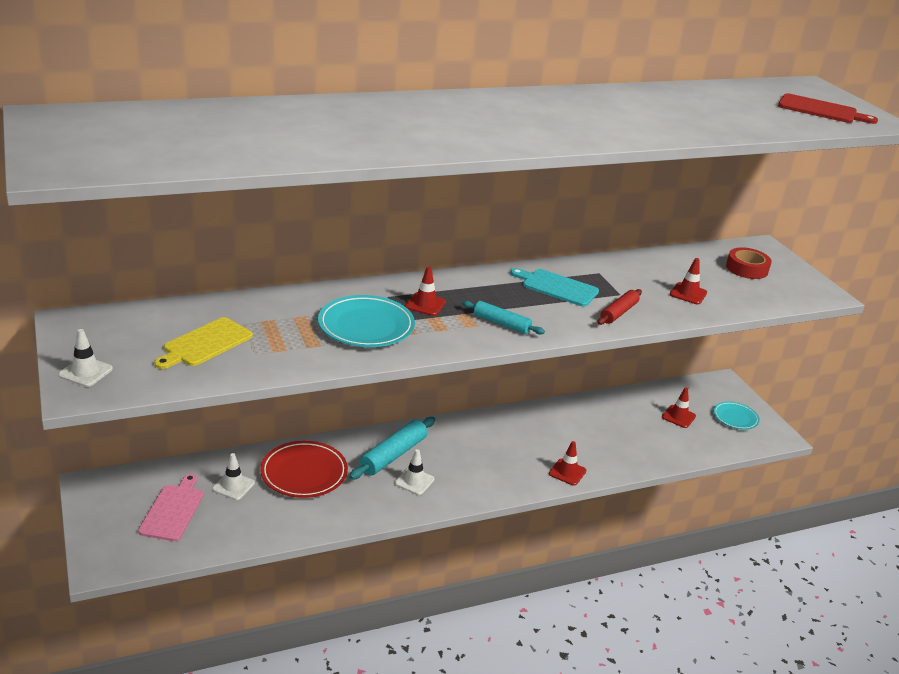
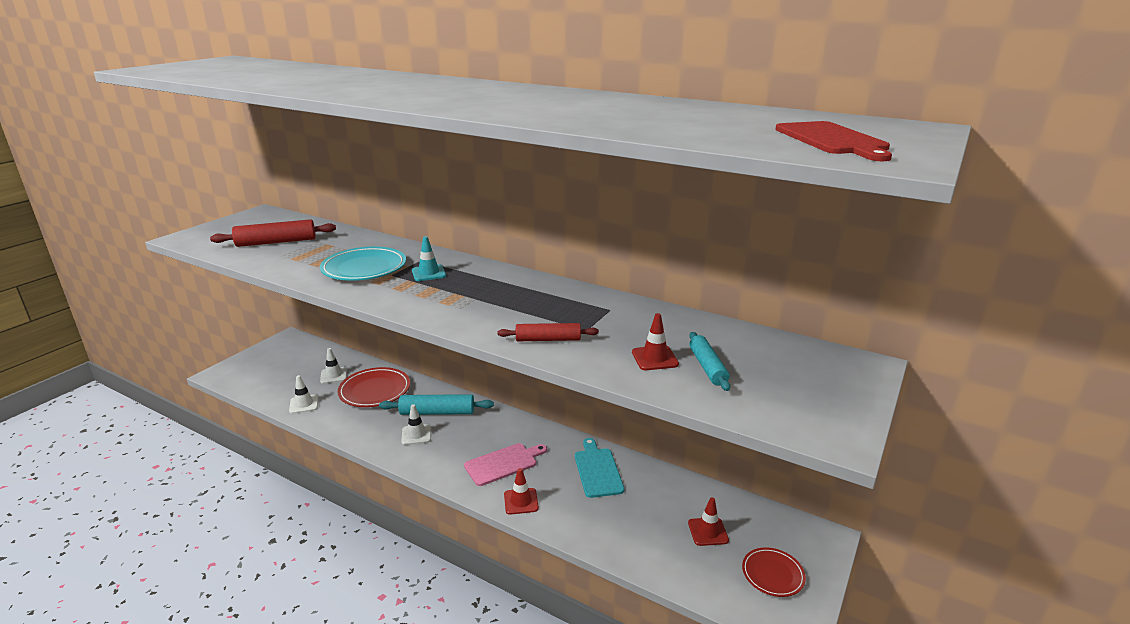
camera: 55 degrees right, 5 degrees down
white traffic cone [58,329,113,387] -> white traffic cone moved to [289,375,319,414]
pink cutting board [138,474,203,541] -> pink cutting board moved to [464,443,547,486]
yellow cutting board [154,317,253,369] -> red rolling pin [210,219,336,247]
red traffic cone [405,266,446,316] -> turquoise traffic cone [412,236,446,281]
turquoise rolling pin [462,301,545,334] -> turquoise rolling pin moved to [689,332,730,391]
turquoise cutting board [510,268,599,307] -> turquoise cutting board moved to [575,438,624,498]
turquoise plate [713,401,760,430] -> red plate [742,547,806,597]
red tape [726,247,772,279] -> none

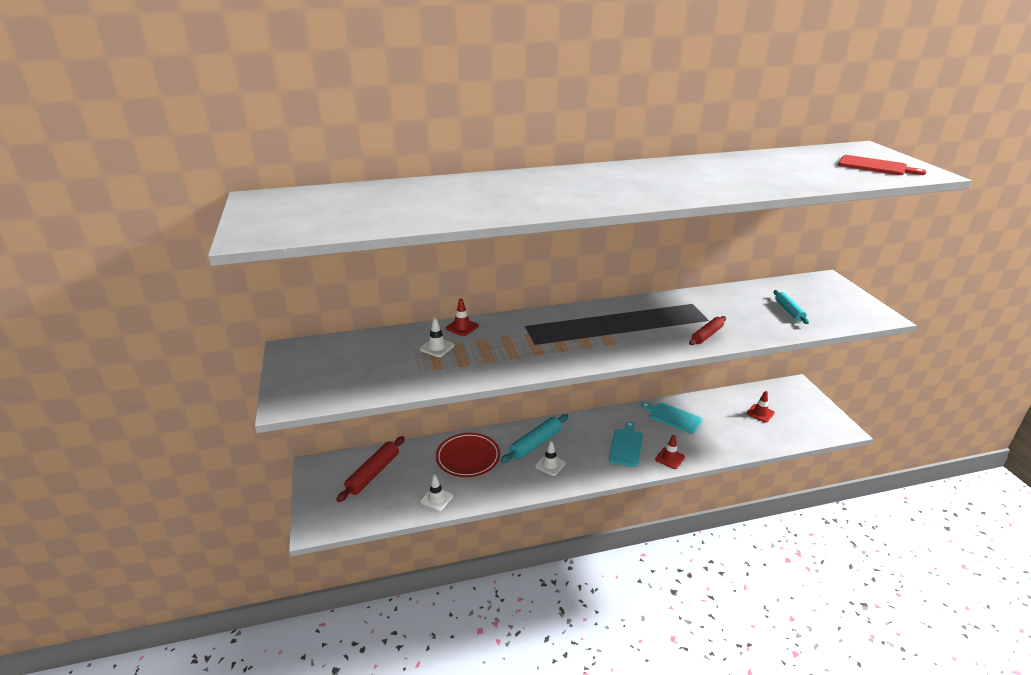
camera: 45 degrees left, 5 degrees up
red rolling pin [210,219,336,247] -> red rolling pin moved to [336,436,405,502]
turquoise plate [320,247,406,281] -> none
white traffic cone [320,348,347,384] -> white traffic cone moved to [420,318,454,357]
turquoise traffic cone [412,236,446,281] -> none
pink cutting board [464,443,547,486] -> turquoise cutting board [609,421,643,467]
red traffic cone [632,313,679,370] -> red traffic cone moved to [446,298,479,336]
turquoise rolling pin [689,332,730,391] -> turquoise rolling pin turned 45 degrees clockwise [774,290,809,324]
red plate [742,547,806,597] -> none

